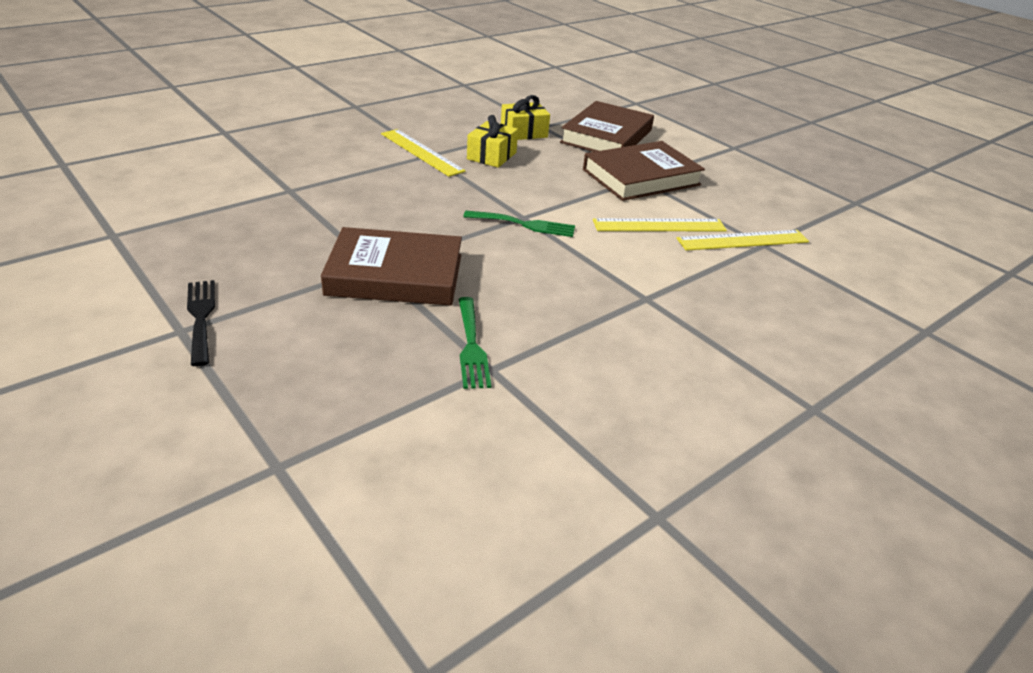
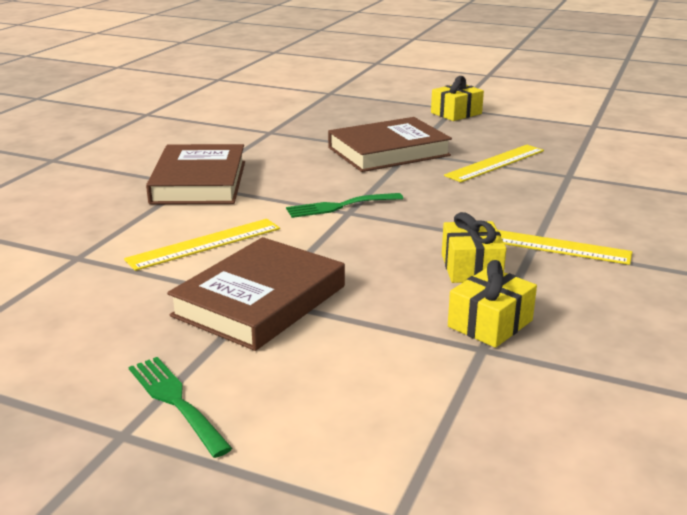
camera: 155 degrees right, 10 degrees down
black fork [187,280,215,366] -> yellow gift [431,76,484,121]
green fork [458,297,491,389] -> green fork moved to [129,357,233,458]
brown book [560,101,654,152] -> brown book moved to [146,144,245,204]
yellow ruler [677,230,809,251] -> yellow ruler moved to [444,145,544,182]

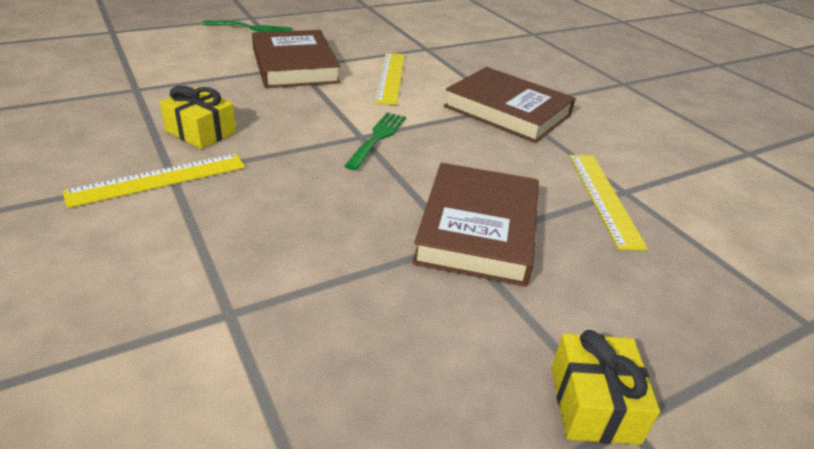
camera: 125 degrees right, 10 degrees up
yellow ruler [444,145,544,182] -> yellow ruler moved to [569,155,648,250]
yellow gift [448,260,537,348] -> none

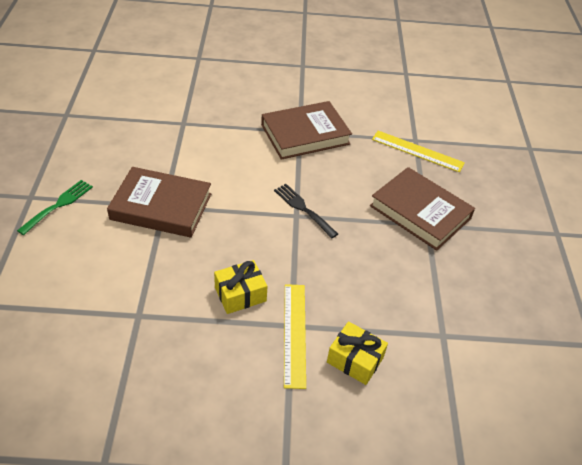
camera: 60 degrees left, 10 degrees up
green fork [345,112,406,170] -> black fork [274,184,338,238]
yellow ruler [374,53,405,105] -> none
yellow gift [551,330,660,445] -> yellow gift moved to [327,321,388,385]

